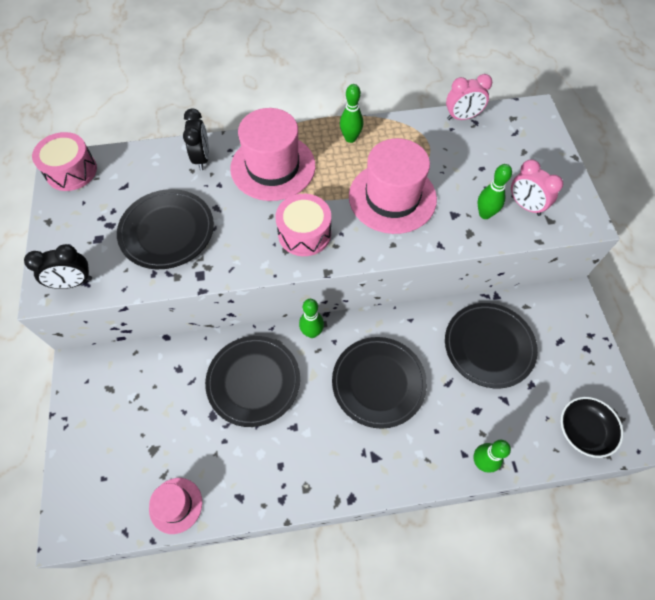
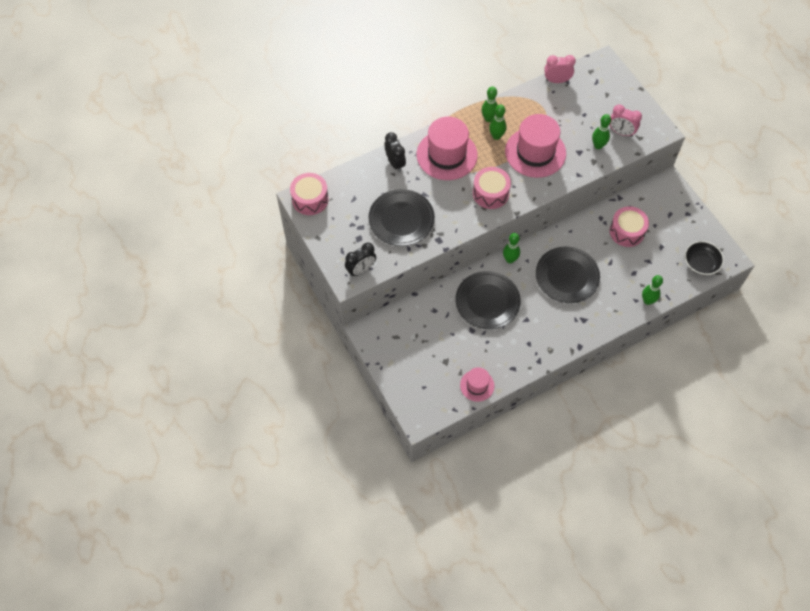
camera: 20 degrees left, 0 degrees up
black plate [445,303,538,388] -> pink drum [610,206,649,247]
pink clock [446,74,492,120] -> pink clock turned 150 degrees counterclockwise [544,55,576,83]
none -> green bowling pin [489,104,507,140]

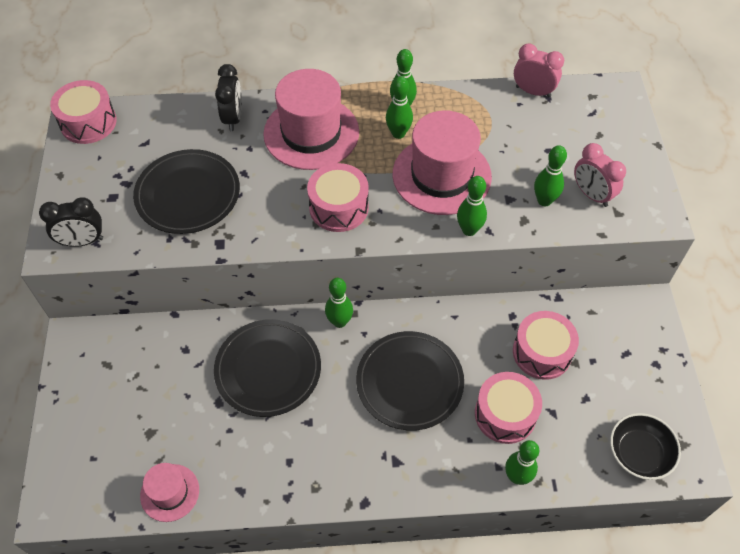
camera: 25 degrees right, 5 degrees down
none -> green bowling pin [457,176,487,236]
none -> pink drum [475,372,542,444]

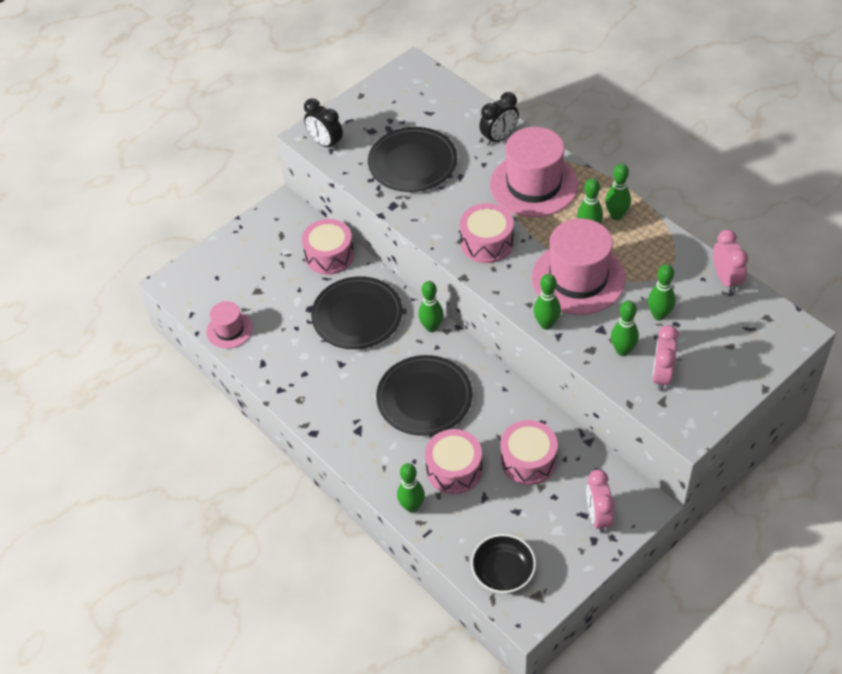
camera: 55 degrees right, 5 degrees down
pink drum [50,80,117,144] -> pink drum moved to [302,219,354,275]
none -> pink clock [586,469,615,533]
none -> green bowling pin [648,264,676,320]

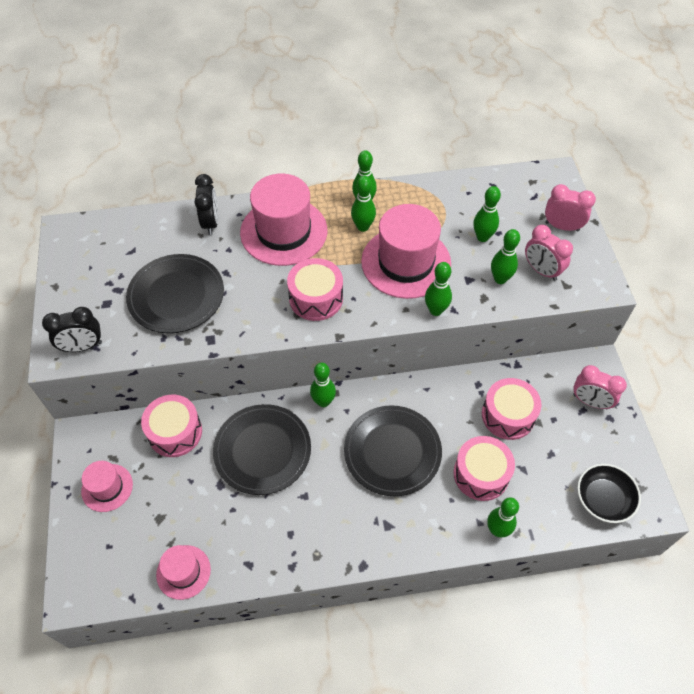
camera: 60 degrees left, 5 degrees up
pink clock [713,229,748,292] -> pink clock moved to [545,184,596,232]
none -> pink hat [81,461,133,512]

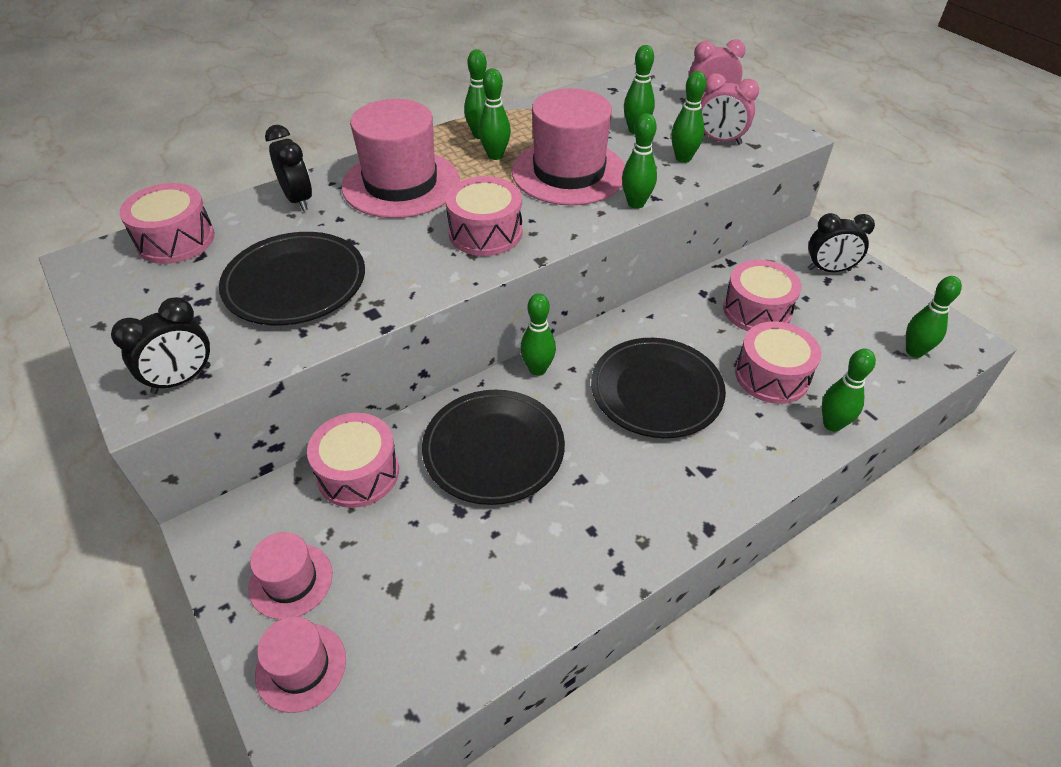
camera: 25 degrees left, 10 degrees down
pink hat [156,545,211,600] -> pink hat moved to [255,617,346,713]
pink clock [573,365,627,409] -> black clock [808,213,875,272]
black bowl [577,464,641,523] -> green bowling pin [906,276,962,358]
none -> pink drum [119,183,215,264]

